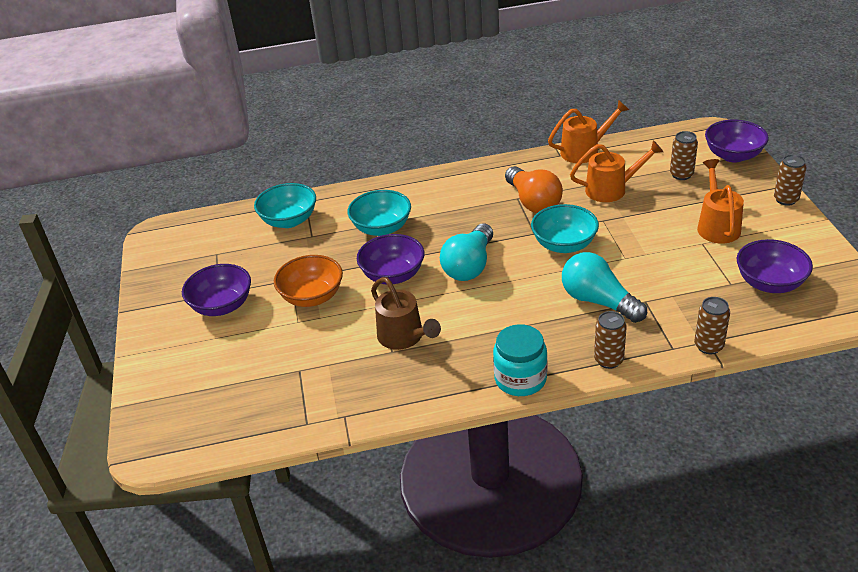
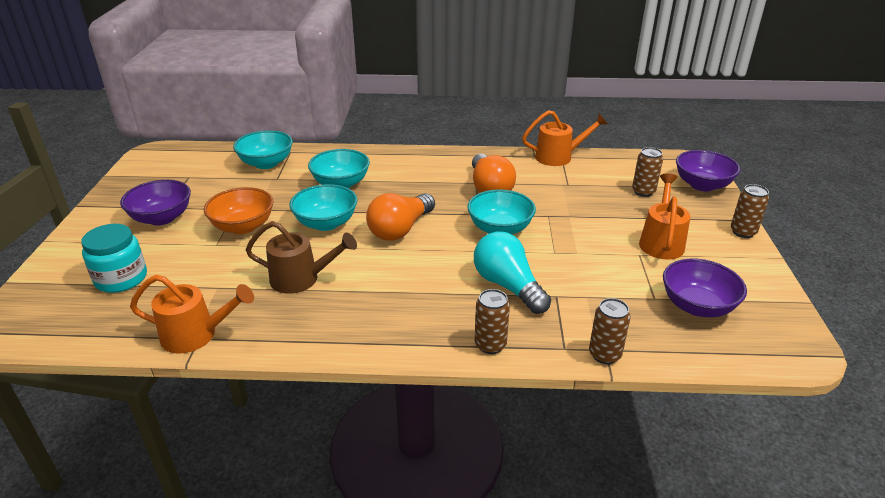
camera: 10 degrees right, 5 degrees down
purple bowl [357,234,424,284] -> turquoise bowl [289,184,357,231]
brown watering can [371,277,441,350] -> brown watering can turned 60 degrees counterclockwise [246,221,357,294]
turquoise light bulb [440,224,493,281] -> orange light bulb [366,193,435,241]
turquoise jar [493,324,547,396] -> turquoise jar moved to [81,224,147,293]
orange watering can [570,140,663,202] -> orange watering can moved to [130,275,254,353]

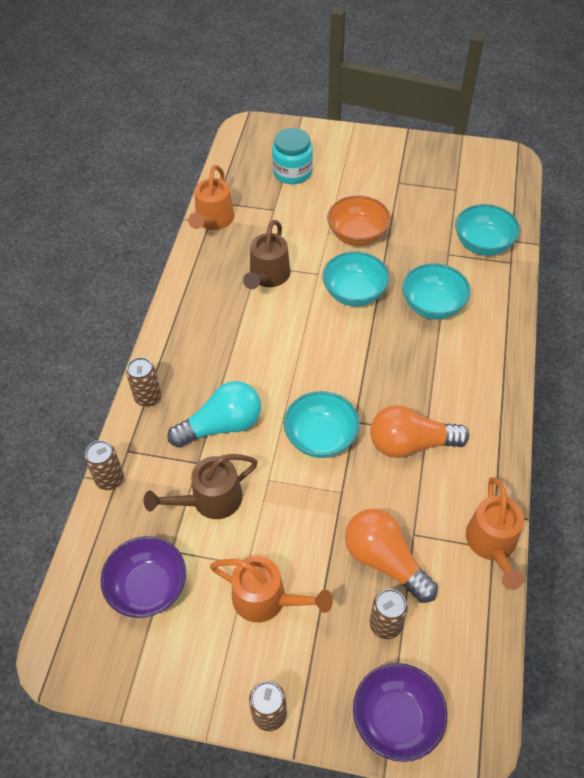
camera: 100 degrees right, 20 degrees up
purple bowl [120,180,191,225] -> none
orange light bulb [366,193,435,241] -> orange light bulb moved to [345,509,438,603]
none -> brown watering can [144,454,258,519]

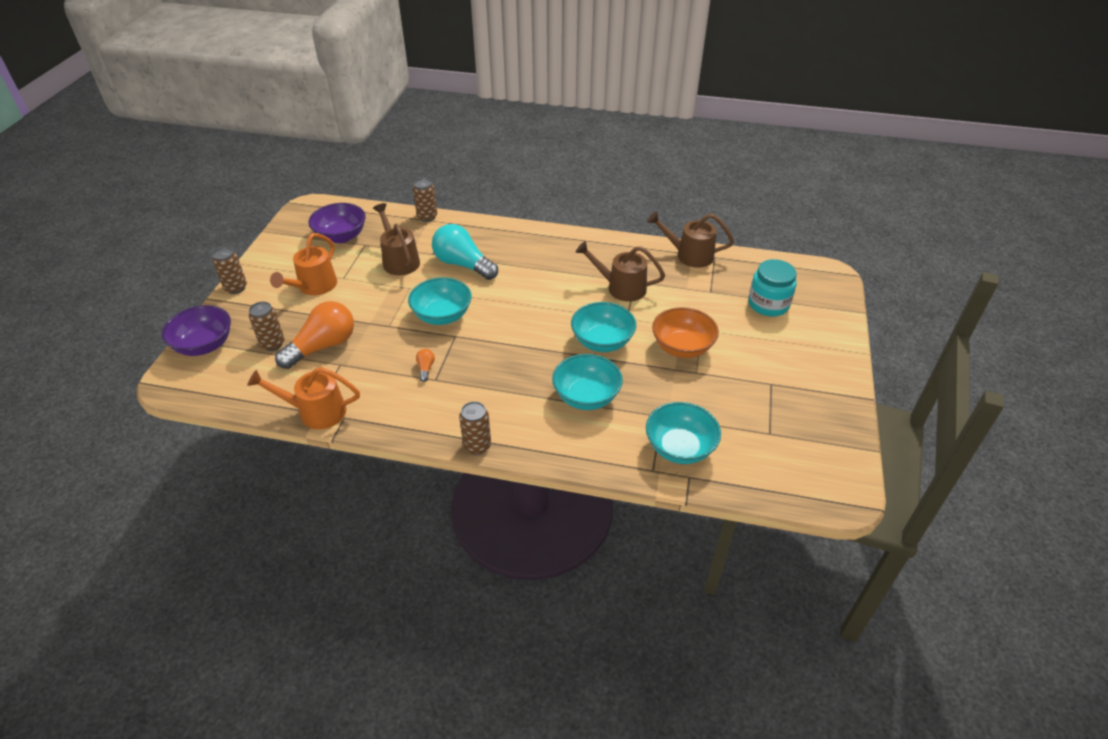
camera: 90 degrees right, 10 degrees down
brown can [126,357,161,407] -> brown can moved to [459,401,491,455]
turquoise light bulb [167,381,261,448] -> turquoise light bulb turned 150 degrees clockwise [432,224,498,280]
orange watering can [188,165,234,230] -> brown watering can [647,211,734,268]
orange light bulb [370,405,469,458] -> orange light bulb [416,349,435,382], size x0.41

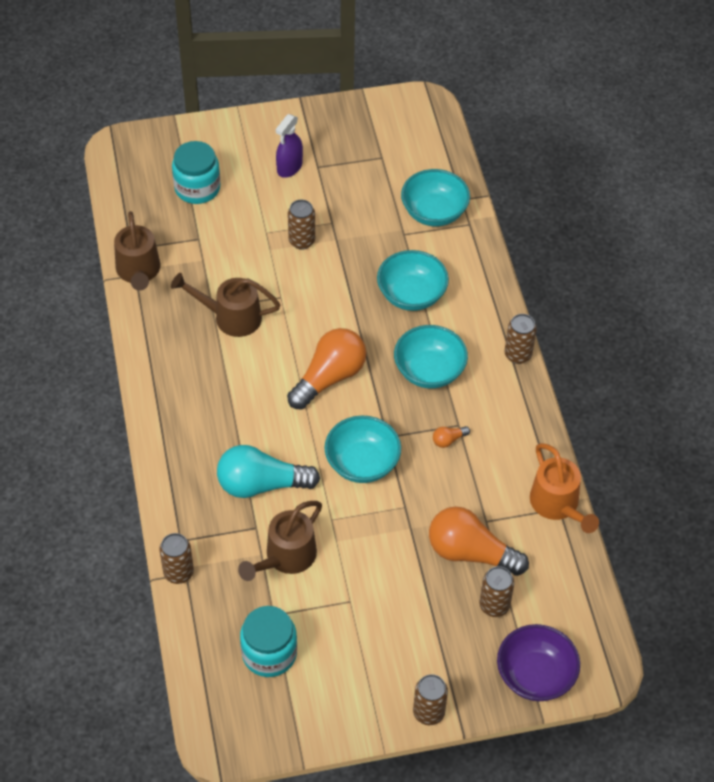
camera: 115 degrees left, 10 degrees up
orange watering can [270,233,337,295] -> none
purple bowl [308,203,366,243] -> turquoise jar [240,606,297,677]
turquoise light bulb [432,224,498,280] -> turquoise light bulb turned 75 degrees clockwise [217,445,320,498]
turquoise bowl [571,302,636,352] -> turquoise bowl moved to [394,325,468,389]
brown watering can [575,241,665,302] -> brown watering can turned 105 degrees clockwise [171,273,281,337]
orange bowl [652,307,719,358] -> brown can [288,200,315,250]
none -> purple spray bottle [276,114,303,178]
none -> orange light bulb [287,328,366,410]

